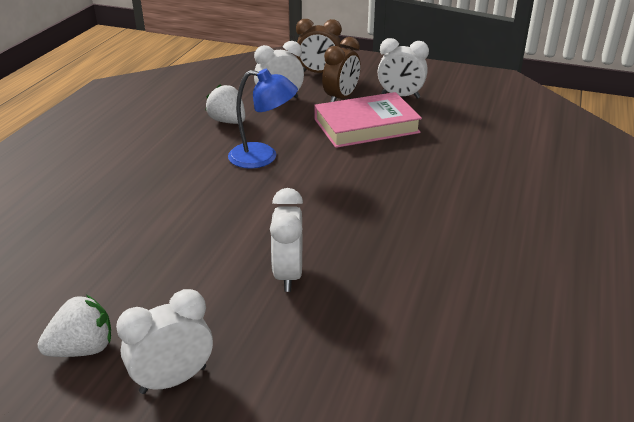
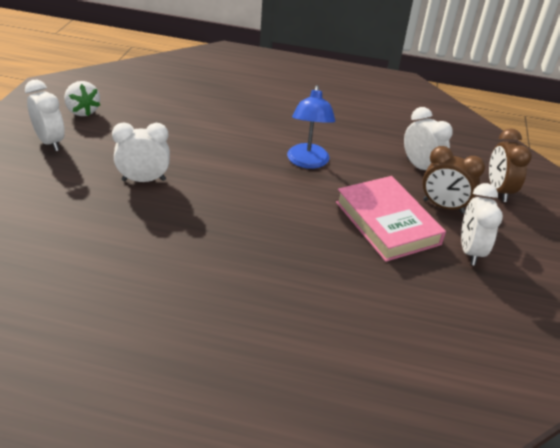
camera: 80 degrees right, 5 degrees up
white strawberry [205,85,245,124] -> none

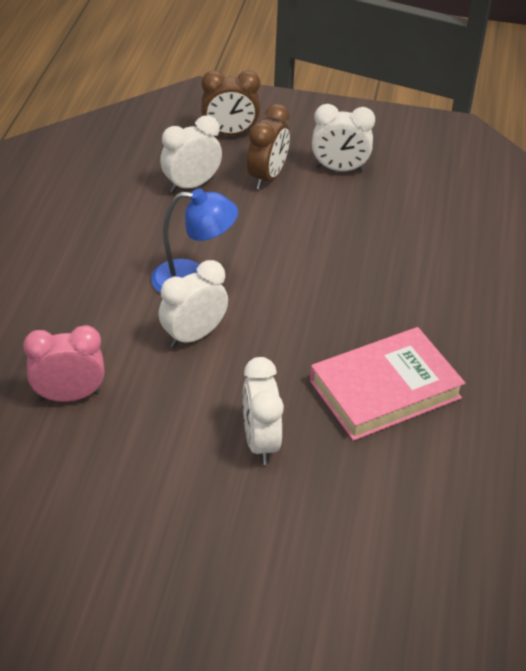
camera: 90 degrees left, 5 degrees up
white clock [25,80,65,151] -> white clock moved to [159,260,228,348]
white strawberry [64,81,100,116] -> none
pink book [336,176,446,262] -> pink book moved to [310,327,465,441]
none -> pink clock [23,325,104,402]

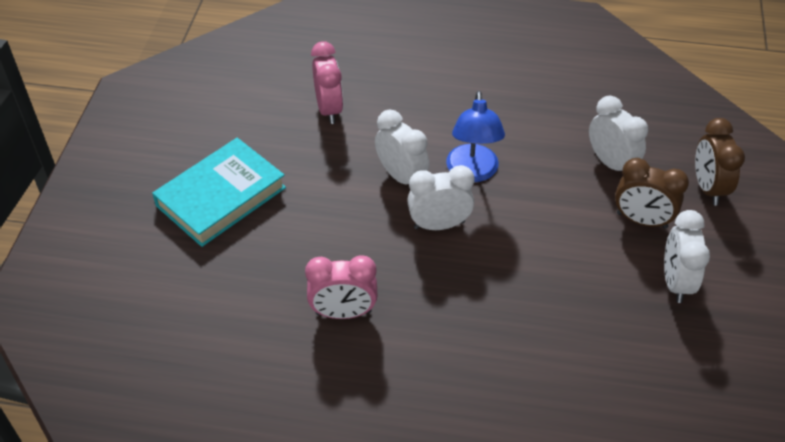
camera: 90 degrees right, 5 degrees up
white clock [243,357,284,465] -> white clock moved to [407,165,474,230]
pink book [310,327,465,441] -> pink clock [305,255,377,319]
none -> turquoise book [152,138,286,247]

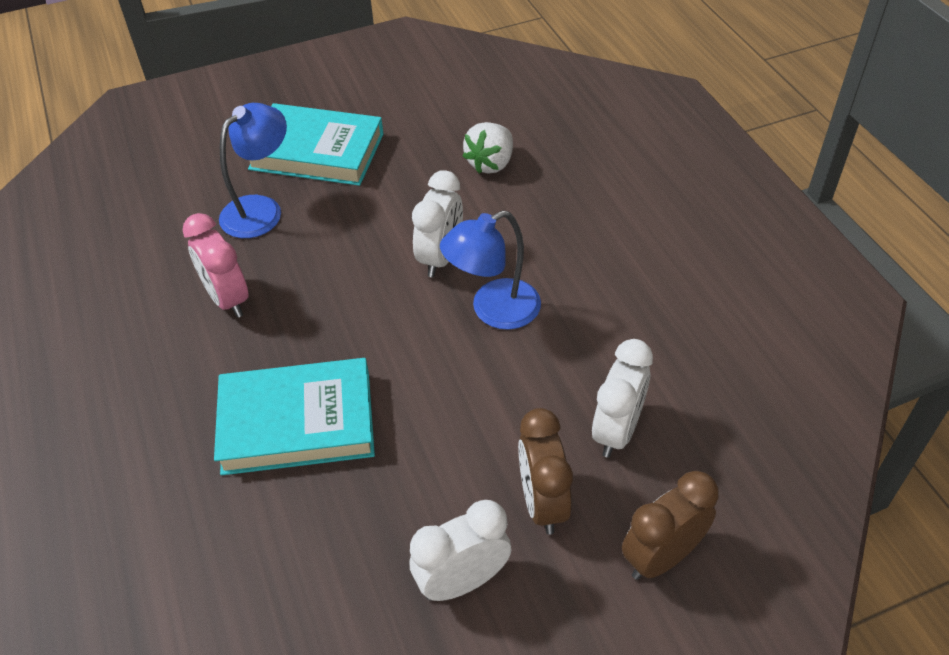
camera: 60 degrees right, 0 degrees up
pink clock [311,41,343,124] -> white strawberry [463,122,513,174]
white clock [407,165,474,230] -> none
none -> turquoise book [214,358,375,475]
none -> blue lamp [219,103,287,238]

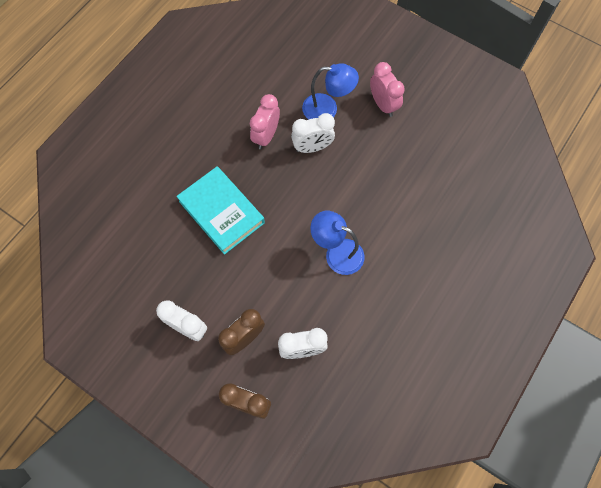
camera: 55 degrees right, 20 degrees up
turquoise book [248,103,384,186] -> pink clock [370,62,405,117]
white clock [412,170,463,277] -> white clock moved to [291,113,335,153]
white strawberry [463,122,513,174] -> none

